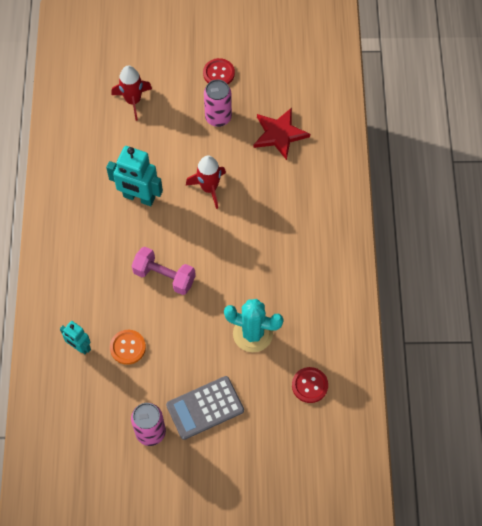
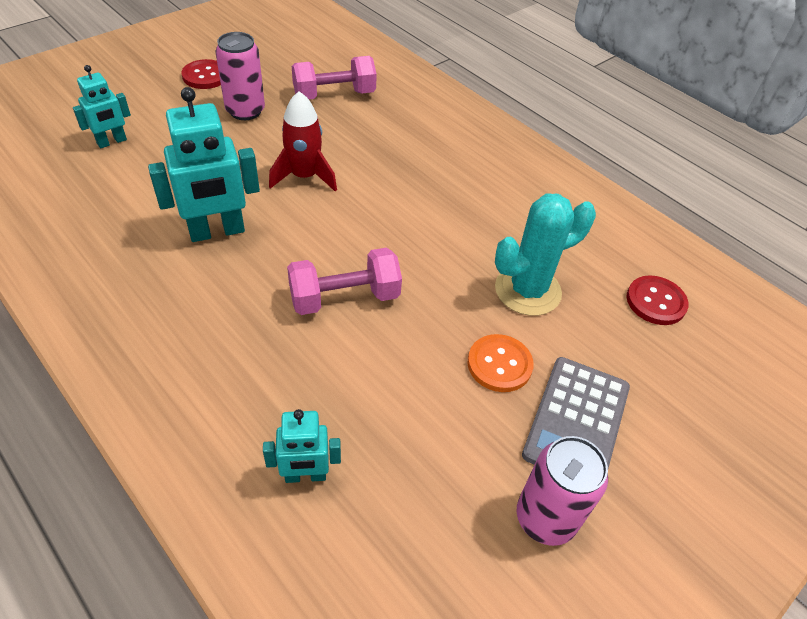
camera: 45 degrees left, 15 degrees down
orange button [110,330,146,365] -> orange button moved to [468,334,534,392]
red rocket [111,66,152,121] -> turquoise robot [73,65,131,148]
red star [254,108,310,160] -> pink dumbbell [292,56,377,99]

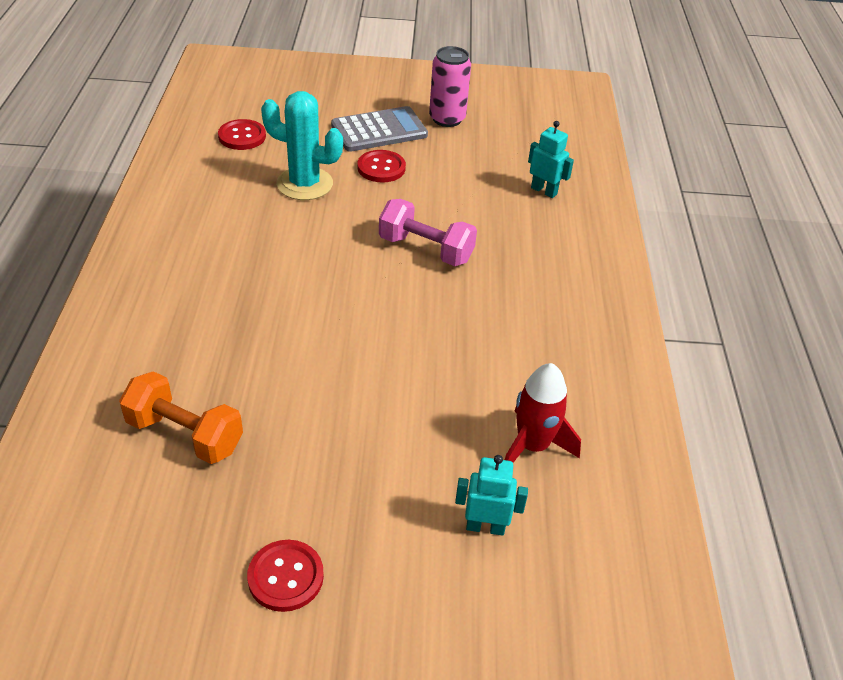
camera: 135 degrees left, 5 degrees down
turquoise robot [148,87,260,242] -> none
pink can [215,32,265,120] -> none
red rocket [269,91,337,192] -> red rocket moved to [505,363,581,463]
pink dumbbell [292,56,377,99] -> orange dumbbell [119,371,243,464]
orange button [468,334,534,392] -> red button [357,150,406,182]

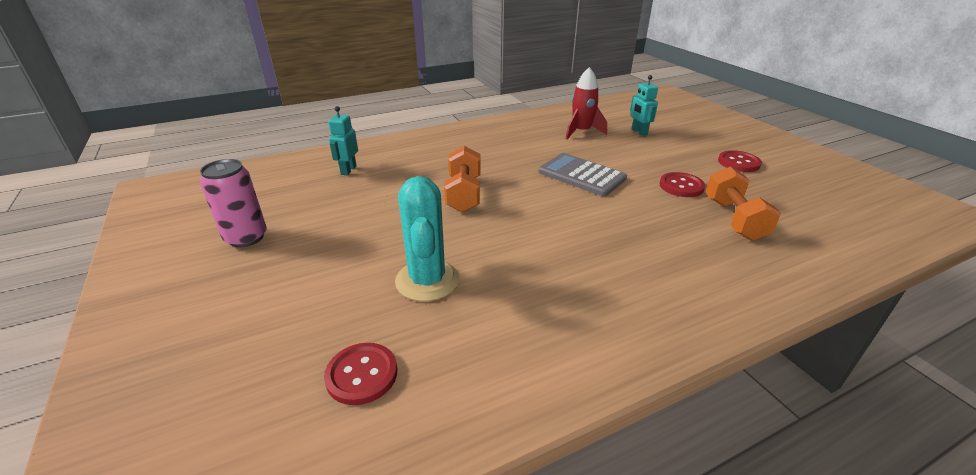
camera: 115 degrees left, 10 degrees down
grey calculator [331,106,428,152] -> grey calculator moved to [538,153,627,196]
red button [357,150,406,182] -> red button moved to [659,172,705,197]
pink dumbbell [379,199,477,266] -> orange dumbbell [444,146,481,212]

